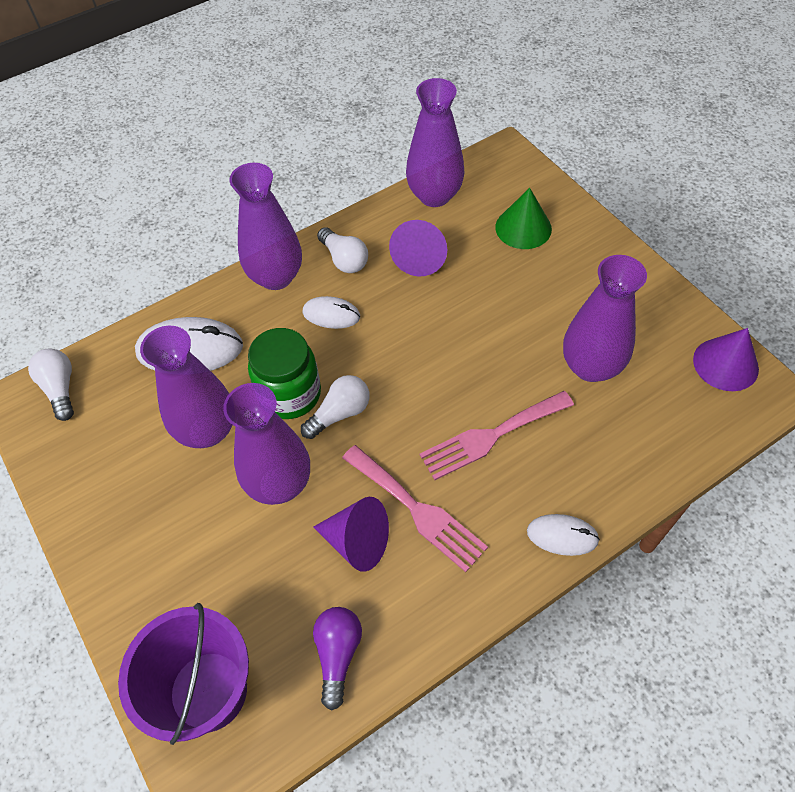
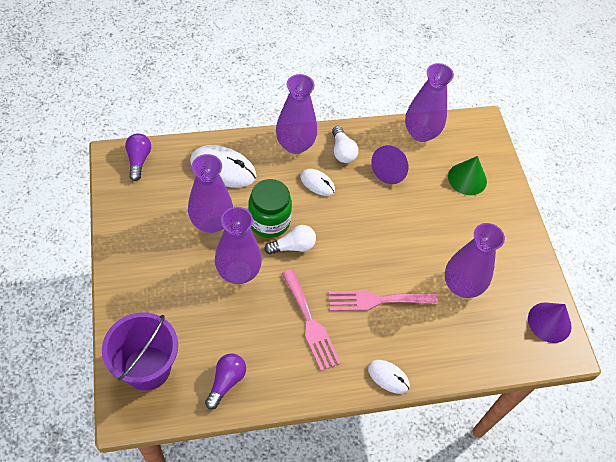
camera: 15 degrees right, 0 degrees up
white light bulb [28,348,74,421] -> purple light bulb [125,133,151,181]
purple cone [313,497,389,572] -> none

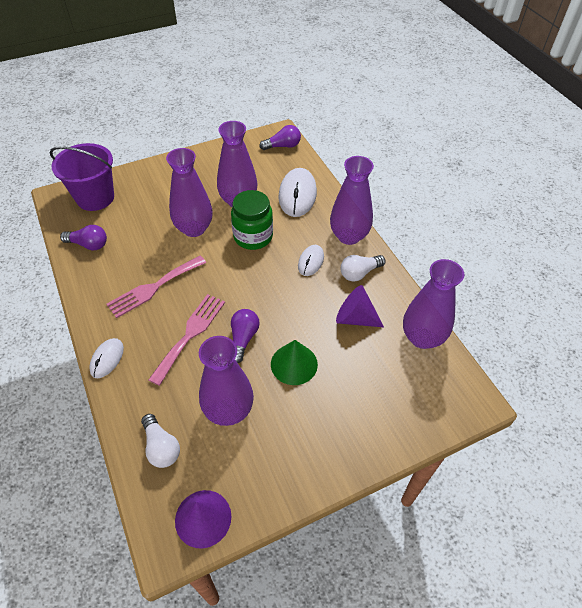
camera: 80 degrees right, 5 degrees down
white light bulb [264,225,316,254] -> white light bulb moved to [141,414,180,468]
pink fork [328,291,438,311] -> pink fork turned 45 degrees clockwise [148,294,225,386]
green cone [448,156,487,195] -> green cone moved to [271,340,318,385]
none -> purple light bulb [231,309,260,363]

